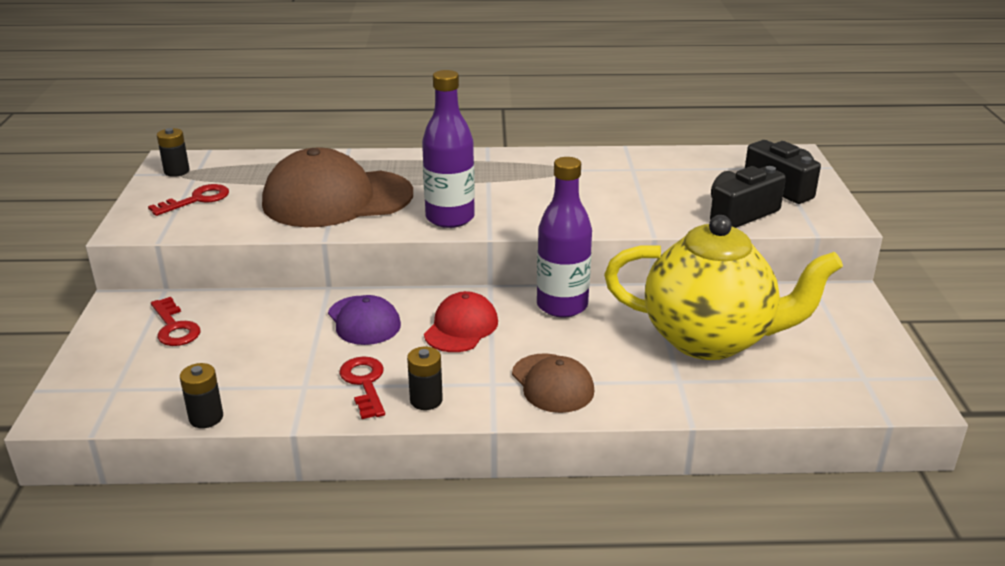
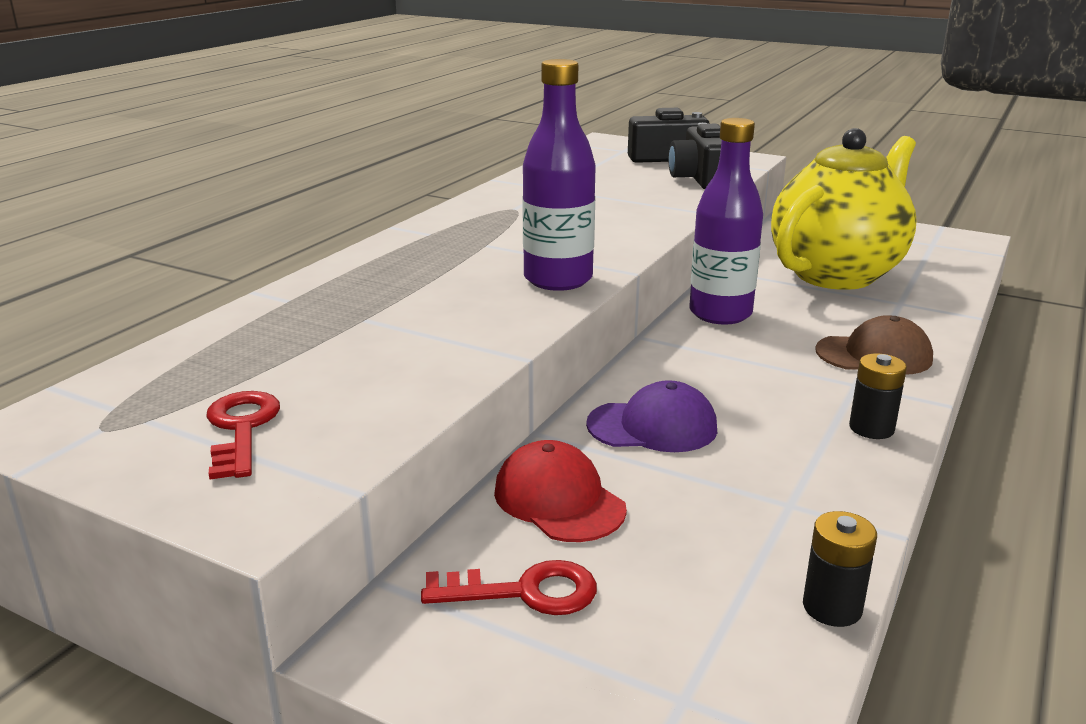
camera: 60 degrees left, 5 degrees down
black battery [157,128,190,177] -> none
brown cap [262,147,413,227] -> none
red key [339,356,385,419] -> none
red cap [424,291,498,352] -> red cap moved to [494,440,627,542]

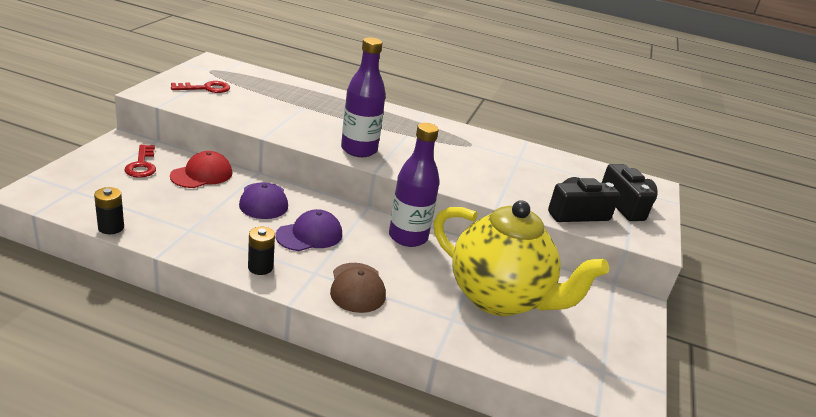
camera: 75 degrees right, 5 degrees up
none -> purple cap [275,209,342,251]

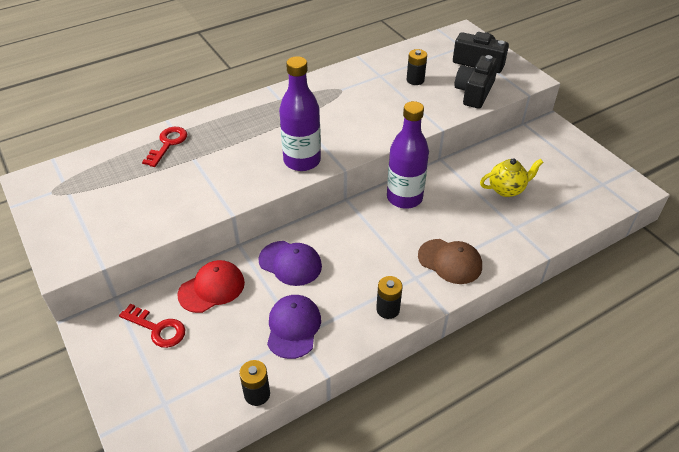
camera: 45 degrees left, 15 degrees up
red cap [170,151,232,188] -> red cap turned 60 degrees clockwise [177,260,245,313]
red key [171,81,230,93] -> red key moved to [142,127,188,167]
purple cap [275,209,342,251] -> purple cap moved to [267,295,321,359]
yellow teapot [434,200,609,316] -> yellow teapot [480,158,543,197], size x0.44
none -> black battery [407,49,427,85]

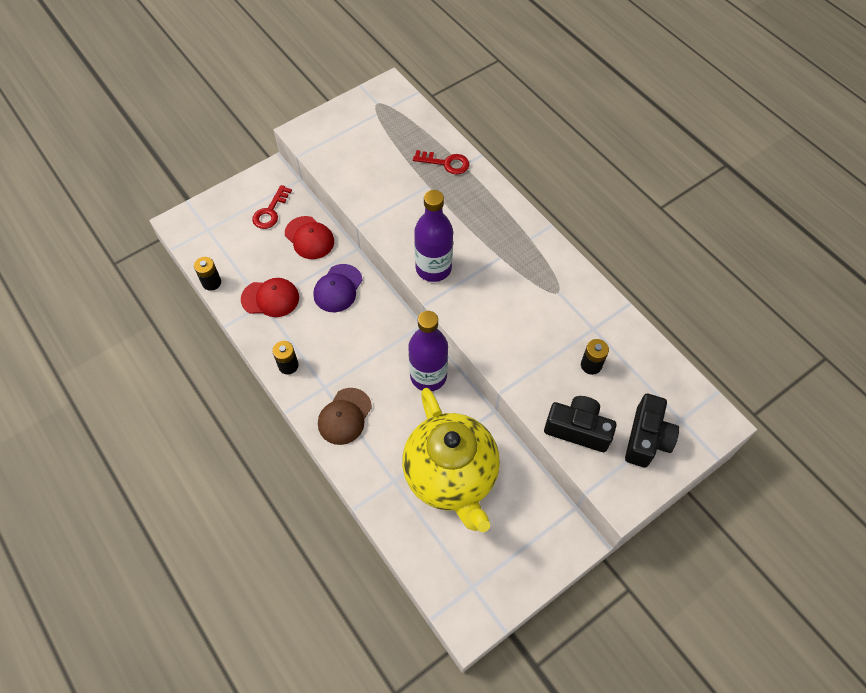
camera: 85 degrees right, 15 degrees up
purple cap [267,295,321,359] -> red cap [241,278,299,317]
yellow teapot [480,158,543,197] -> yellow teapot [402,388,500,532], size x2.28

